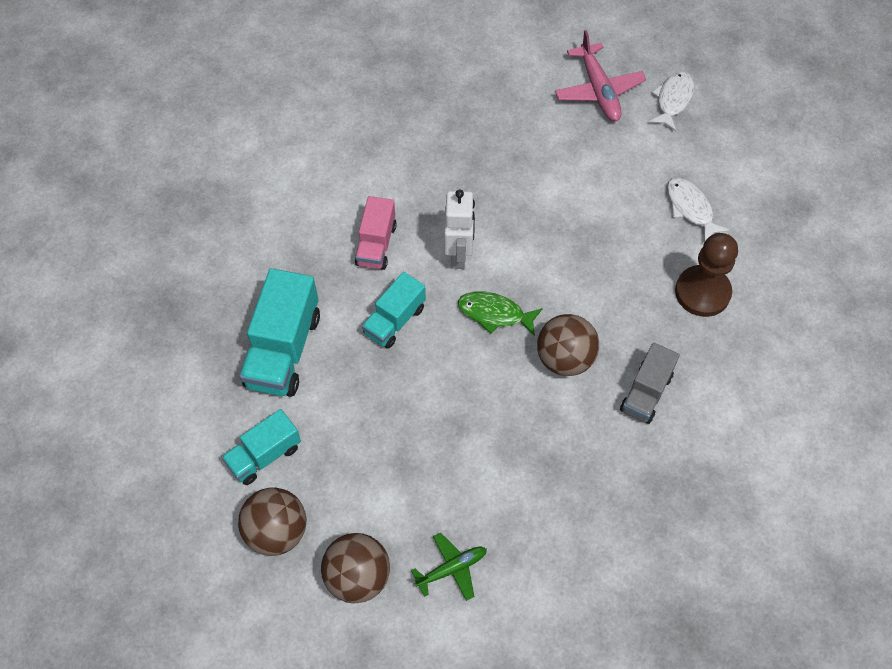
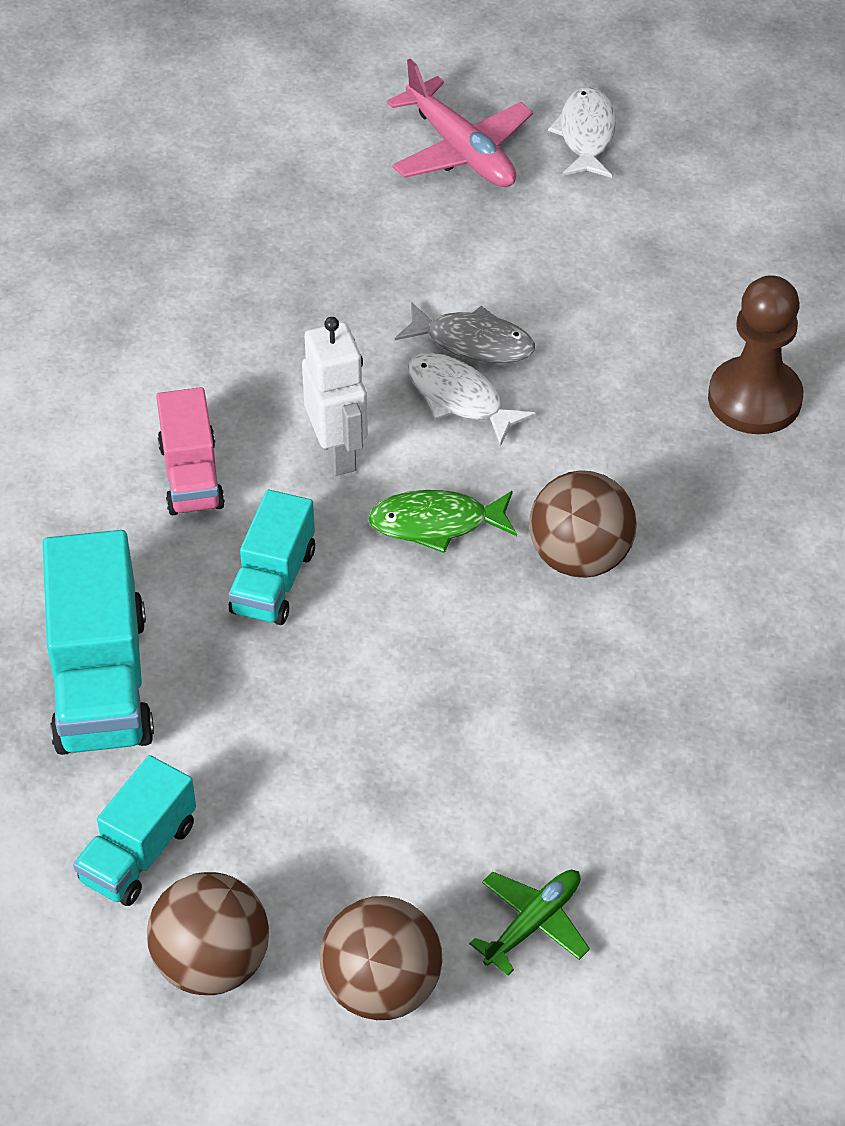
camera: 20 degrees left, 10 degrees down
grey truck [620,343,680,424] -> none
white fish [667,177,730,243] -> white fish moved to [407,353,536,446]
none -> grey fish [395,302,535,363]

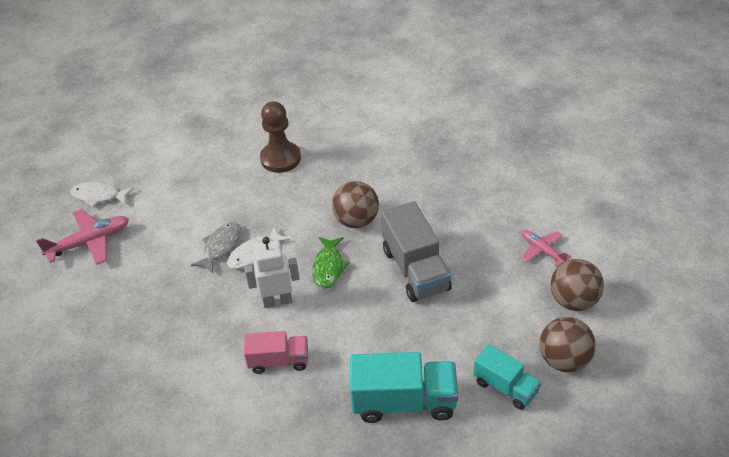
camera: 80 degrees left, 5 degrees down
turquoise truck [228,490,315,625] -> none
green plane [469,870,590,976] -> pink plane [522,230,571,267]
none -> grey truck [381,201,452,302]

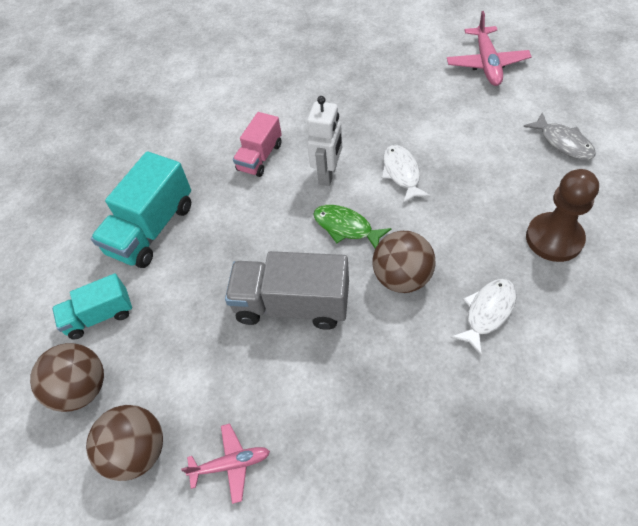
camera: 120 degrees right, 10 degrees up
white fish [70,182,134,207] -> white fish moved to [450,279,517,356]
grey fish [191,222,241,273] -> grey fish moved to [523,113,596,160]

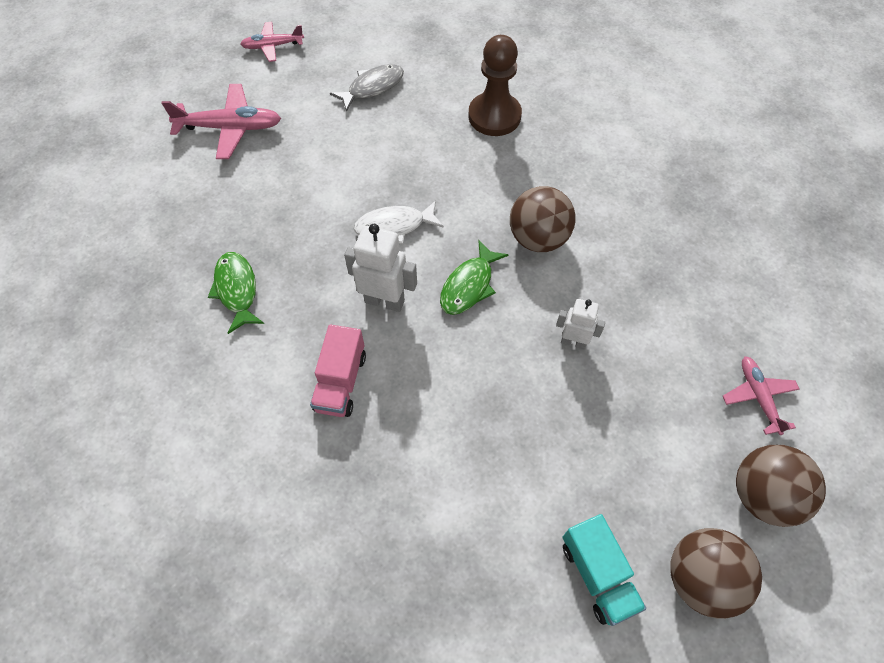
camera: 95 degrees left, 5 degrees up
turquoise truck [91,151,191,268] -> none
grey truck [225,251,349,330] -> white robot [556,299,605,349]
pink truck [233,112,282,177] -> pink truck turned 75 degrees clockwise [310,324,366,417]
white fish [450,279,517,356] -> none
none -> green fish [208,252,264,334]
none -> pink plane [240,22,304,62]

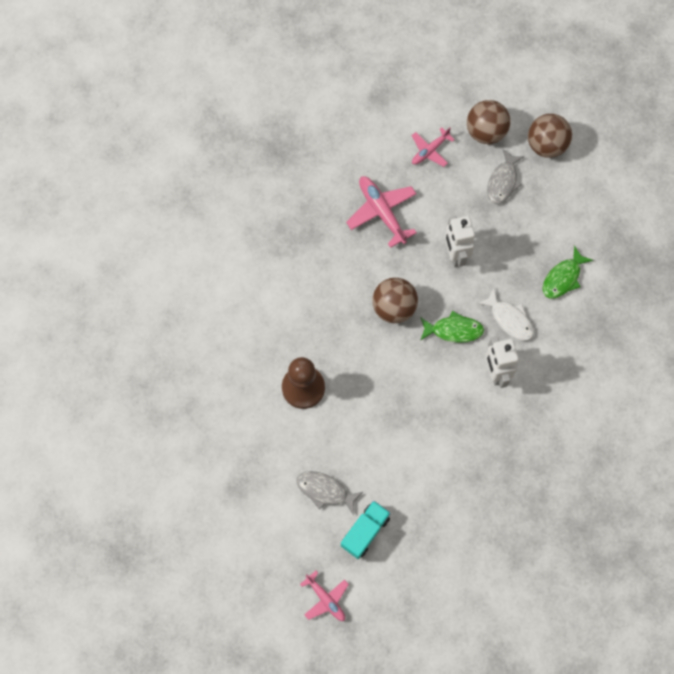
camera: 120 degrees left, 10 degrees up
pink plane [162,84,281,159] -> pink plane moved to [346,176,417,248]
green fish [208,252,264,334] -> green fish moved to [542,246,593,299]
pink truck [310,324,366,417] -> none
white fish [354,201,444,244] -> white fish moved to [477,288,534,341]
white robot [556,299,605,349] -> white robot [445,216,475,267], size x1.59
turquoise truck [562,514,646,626] -> turquoise truck moved to [341,501,391,559]
none -> grey fish [487,149,525,204]

